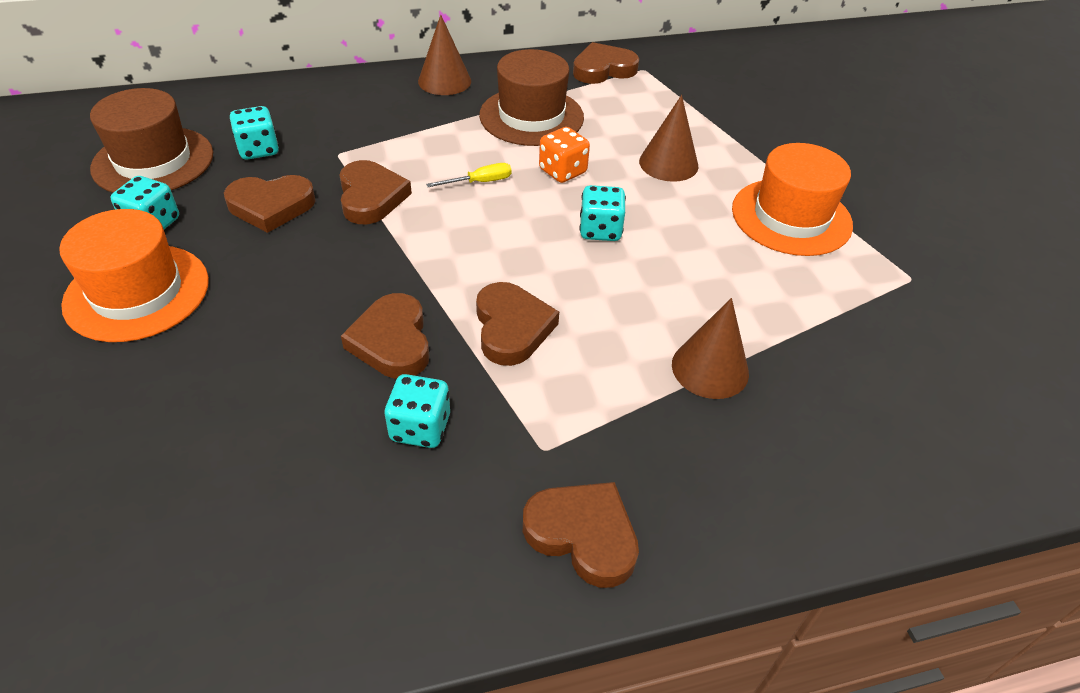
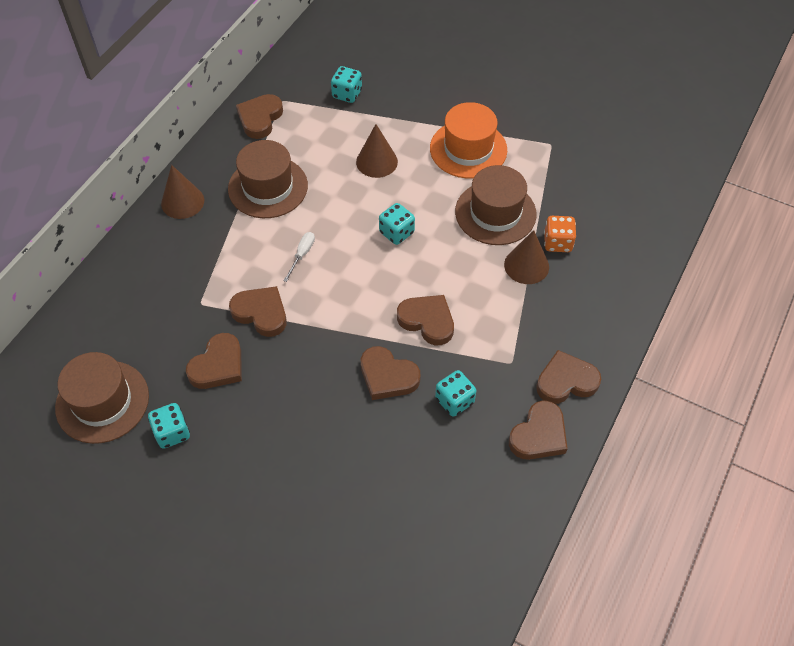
camera: 45 degrees left, 10 degrees up
orange hat [59,209,209,342] -> none
turquoise dice [229,106,279,160] -> turquoise dice moved to [331,66,362,103]
yellow screwdriver [426,163,511,187] -> white screwdriver [283,232,315,282]
orange dice [539,127,590,183] -> orange dice moved to [544,216,576,252]
none -> brown hat [455,165,537,245]
none -> brown heart [509,400,568,460]

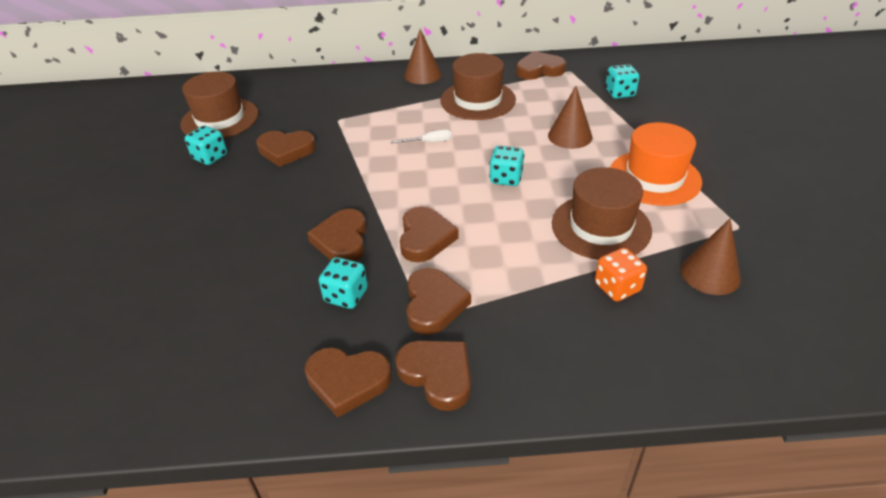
camera: 60 degrees right, 15 degrees down
brown heart [229,286,287,337] -> brown heart moved to [406,268,471,335]
brown cone [504,230,549,284] -> brown cone moved to [681,219,741,295]

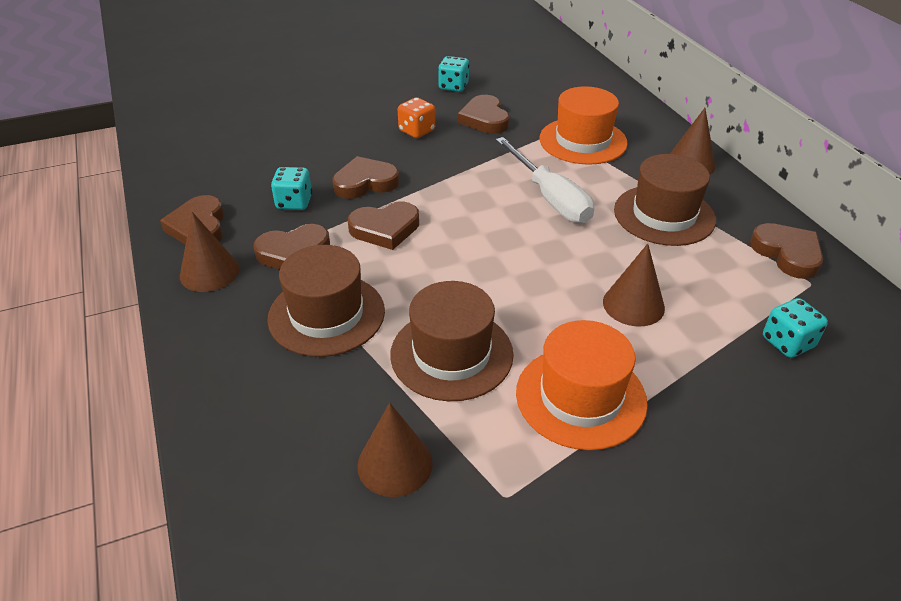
camera: 70 degrees right, 0 degrees up
brown hat [180,72,259,138] -> brown hat moved to [267,245,385,357]
white screwdriver [391,129,452,143] -> white screwdriver [496,137,594,223], size x2.19
brown heart [395,341,471,411] -> brown cone [180,212,239,292]
turquoise dice [489,146,524,186] -> none
orange dice [595,248,647,301] -> orange dice moved to [398,97,435,138]
none -> orange hat [539,86,628,165]

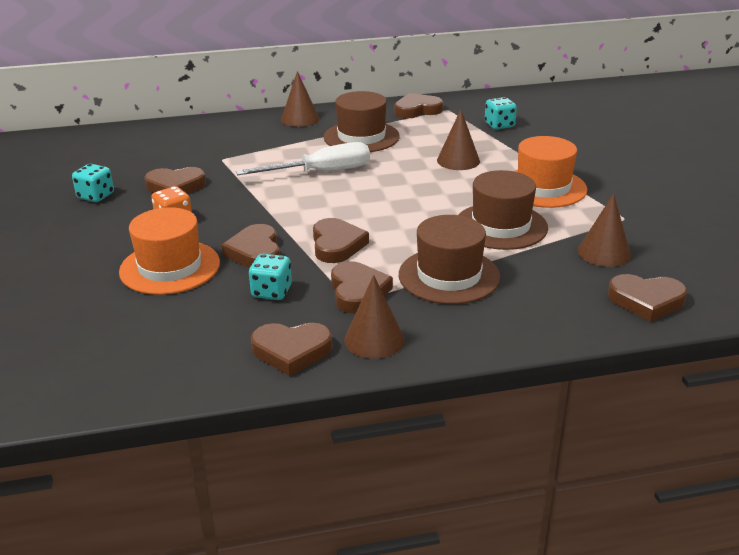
camera: 80 degrees left, 10 degrees down
orange hat [539,86,628,165] -> orange hat moved to [119,207,220,295]
none -> brown heart [608,274,687,322]

